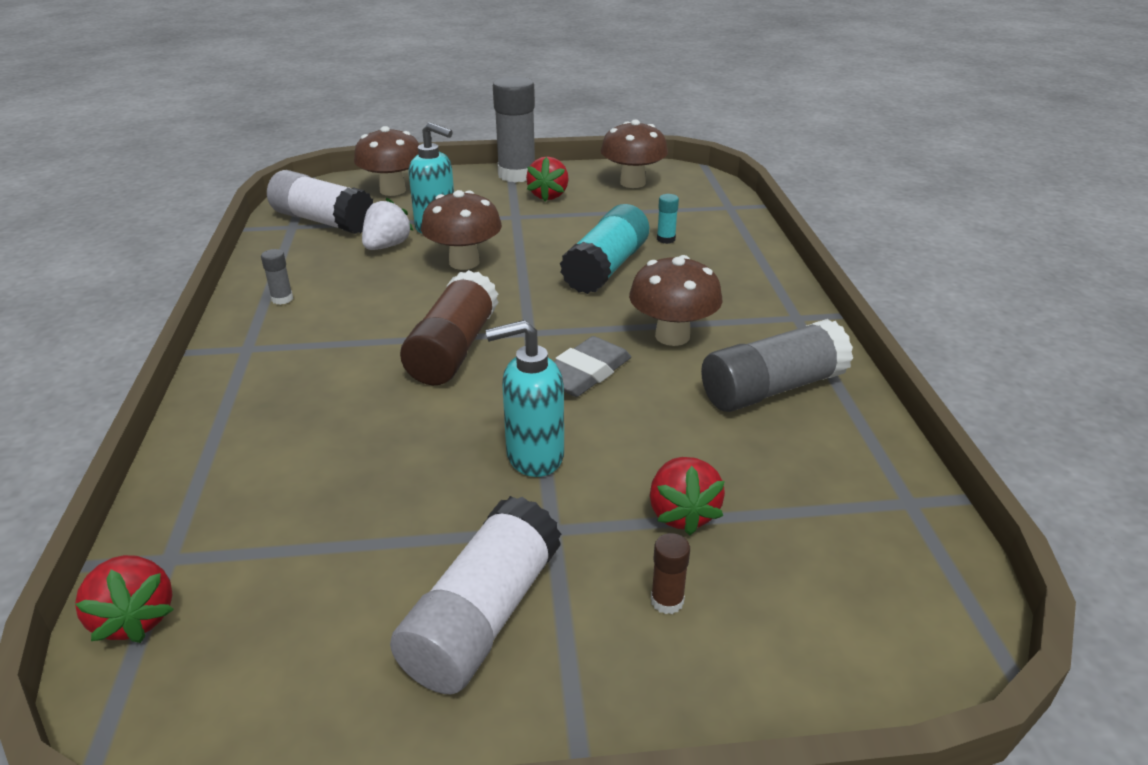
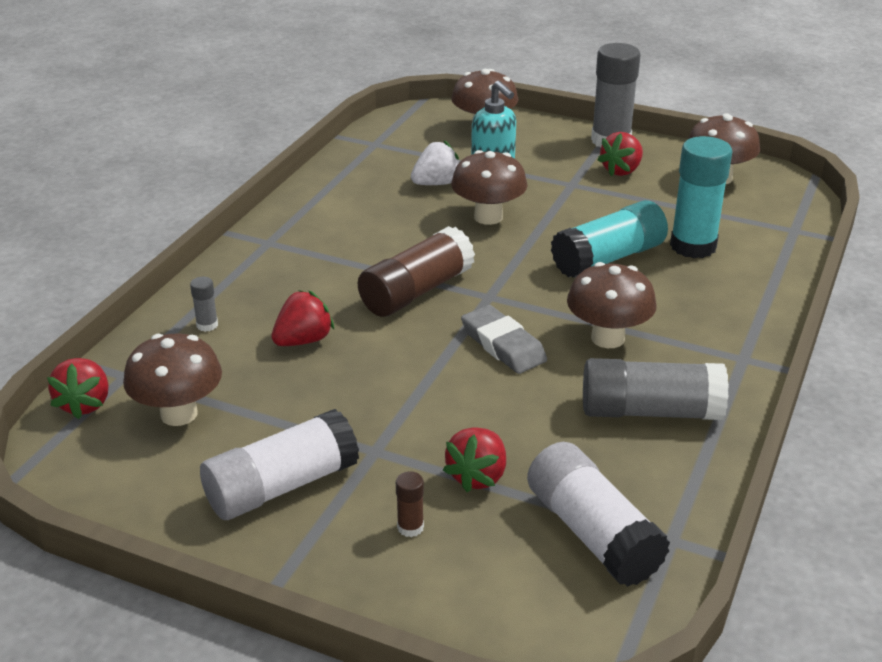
camera: 30 degrees right, 0 degrees up
grey glue stick [261,249,293,305] -> grey glue stick moved to [190,277,218,332]
white glue stick [267,170,373,234] -> white glue stick moved to [527,442,670,587]
turquoise soap dispenser [485,320,564,477] -> none
grey eraser [554,336,631,397] -> grey eraser turned 75 degrees clockwise [461,305,547,374]
turquoise glue stick [657,194,679,244] -> turquoise glue stick [670,136,733,258], size x2.36
none -> brown mushroom [123,333,222,426]
none -> red strawberry [271,290,334,346]

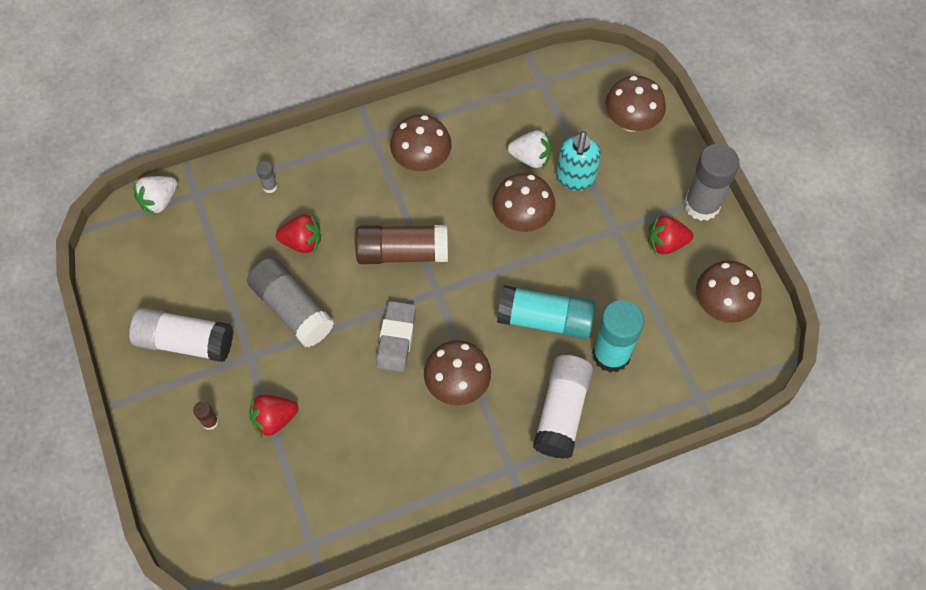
camera: 45 degrees right, 30 degrees up
red strawberry [47,358,108,419] -> white strawberry [133,176,178,215]
brown mushroom [123,333,222,426] -> brown mushroom moved to [390,115,452,171]
white glue stick [527,442,670,587] -> white glue stick moved to [533,355,593,459]
grey glue stick [583,358,729,420] -> grey glue stick moved to [247,257,334,348]

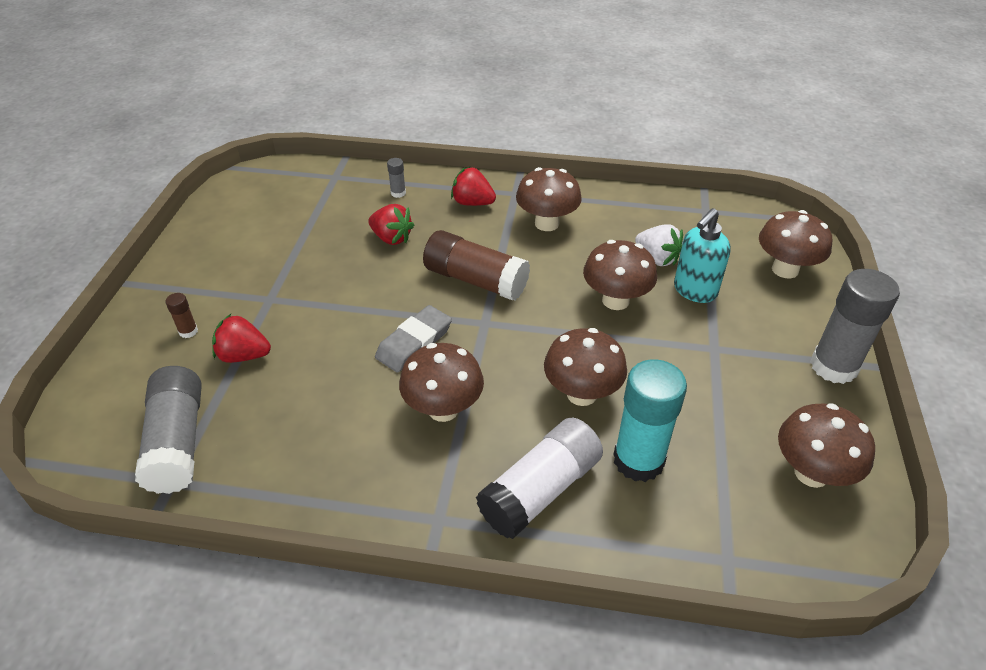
camera: 30 degrees right, 20 degrees down
white glue stick [129,307,233,362] -> none
white strawberry [133,176,178,215] -> none
grey glue stick [247,257,334,348] -> grey glue stick moved to [135,366,202,494]
turquoise glue stick [497,285,596,339] -> brown mushroom [544,328,627,406]
red strawberry [648,216,693,254] -> red strawberry moved to [451,166,496,206]

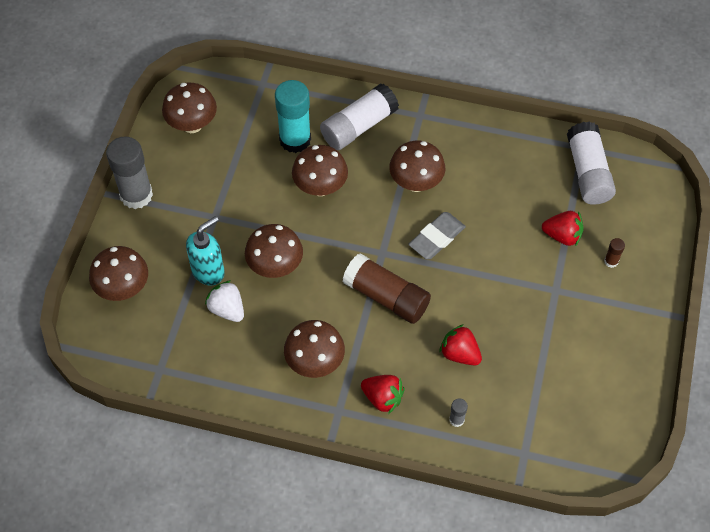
camera: 175 degrees left, 15 degrees up
grey glue stick [135,366,202,494] -> white glue stick [567,121,616,205]

